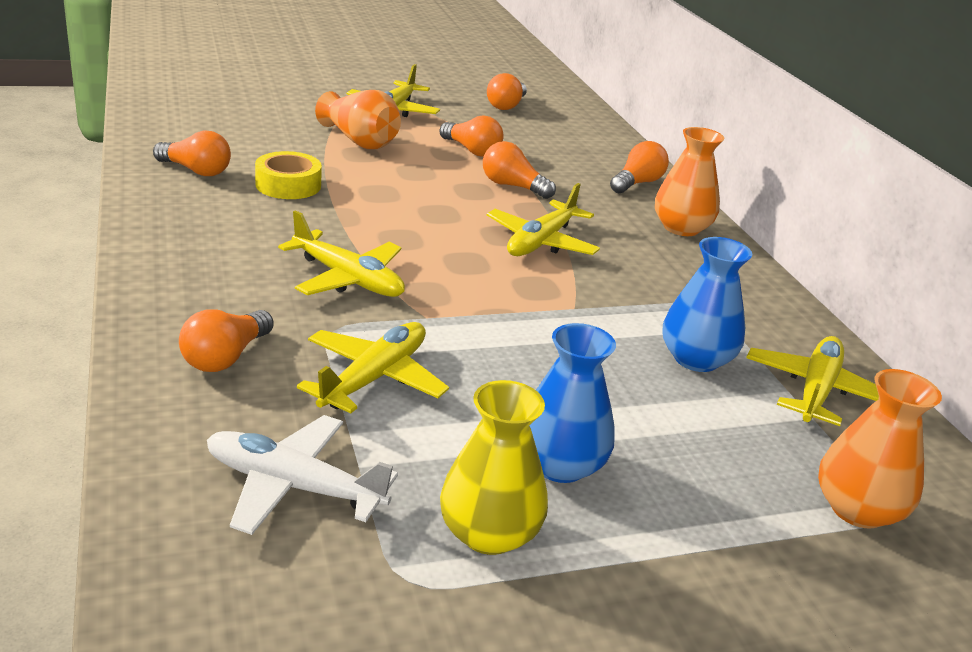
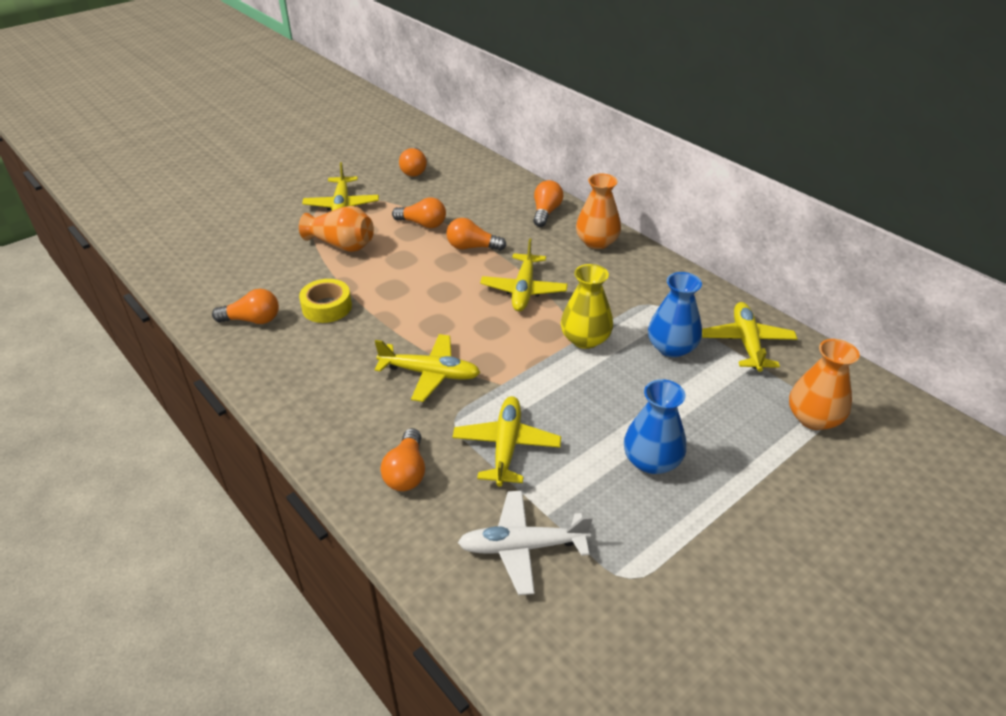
camera: 20 degrees left, 10 degrees up
yellow vase [440,380,548,555] -> yellow vase moved to [561,264,613,349]

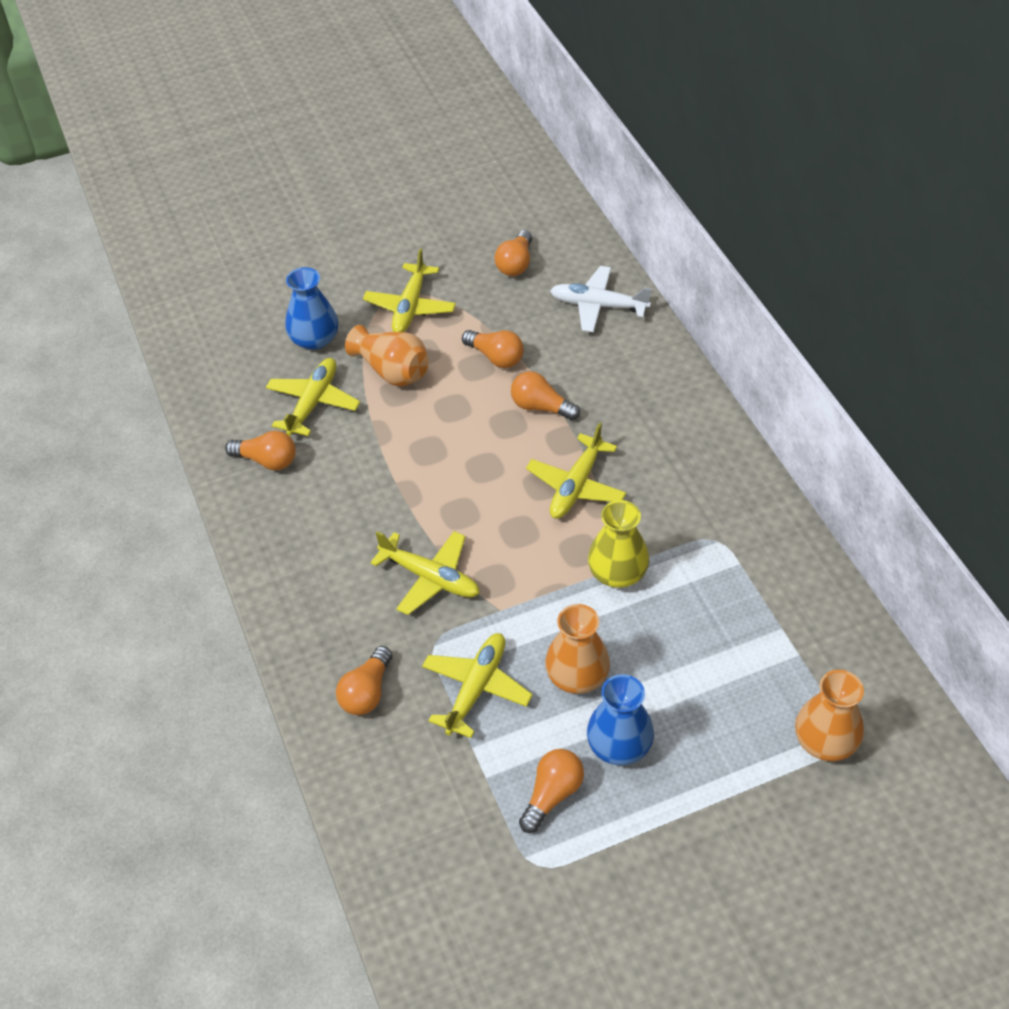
camera: 20 degrees right, 10 degrees up
yellow tape [299,279,352,323] -> none
white plane [458,491,593,595] -> white plane moved to [550,266,652,332]
orange light bulb [533,180,564,227] -> orange light bulb moved to [519,749,584,833]
orange vase [576,174,621,249] -> orange vase moved to [545,604,610,694]
blue vase [648,272,702,358] -> blue vase moved to [285,267,338,350]
yellow plane [702,302,798,372] -> yellow plane moved to [266,358,360,436]

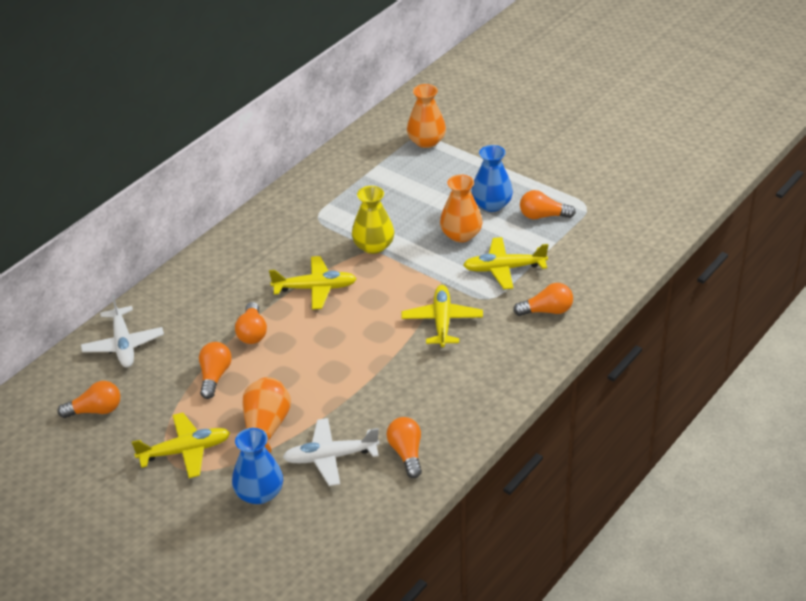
camera: 120 degrees left, 10 degrees down
yellow plane [266,358,360,436] -> white plane [283,418,380,486]

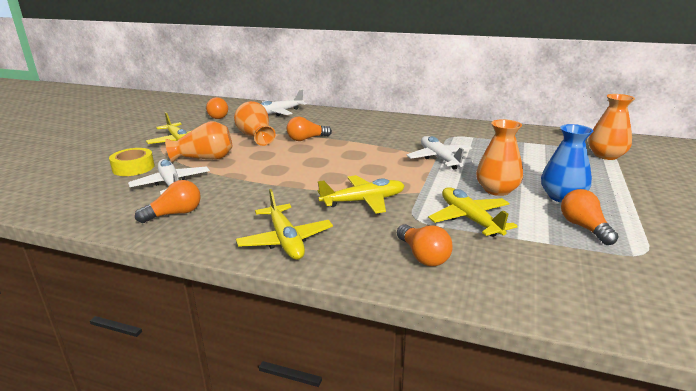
camera: 70 degrees right, 15 degrees down
orange light bulb [199,342,232,399] -> orange vase [234,101,276,146]
blue vase [232,428,283,504] -> yellow tape [109,148,155,176]
yellow plane [269,256,357,309] -> yellow plane moved to [236,189,333,260]
yellow vase [352,186,394,254] -> white plane [406,136,473,170]

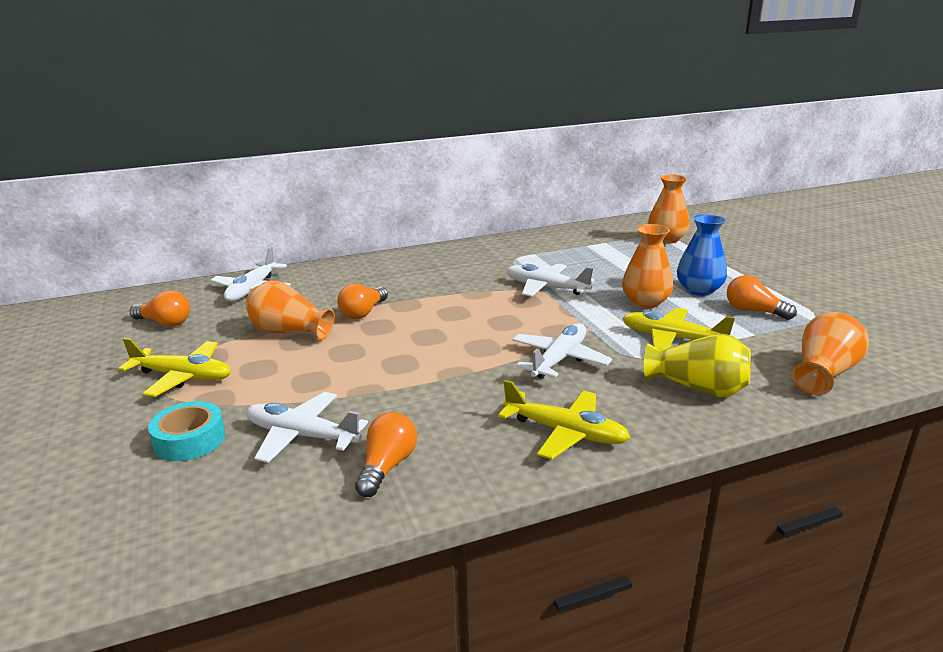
camera: 40 degrees left, 0 degrees up
yellow tape [109,148,155,176] -> turquoise tape [148,401,225,461]
orange vase [165,121,233,162] -> orange vase moved to [792,312,869,395]
yellow plane [318,175,405,214] -> white plane [512,323,612,379]
orange light bulb [397,224,453,266] -> yellow vase [644,334,751,397]

